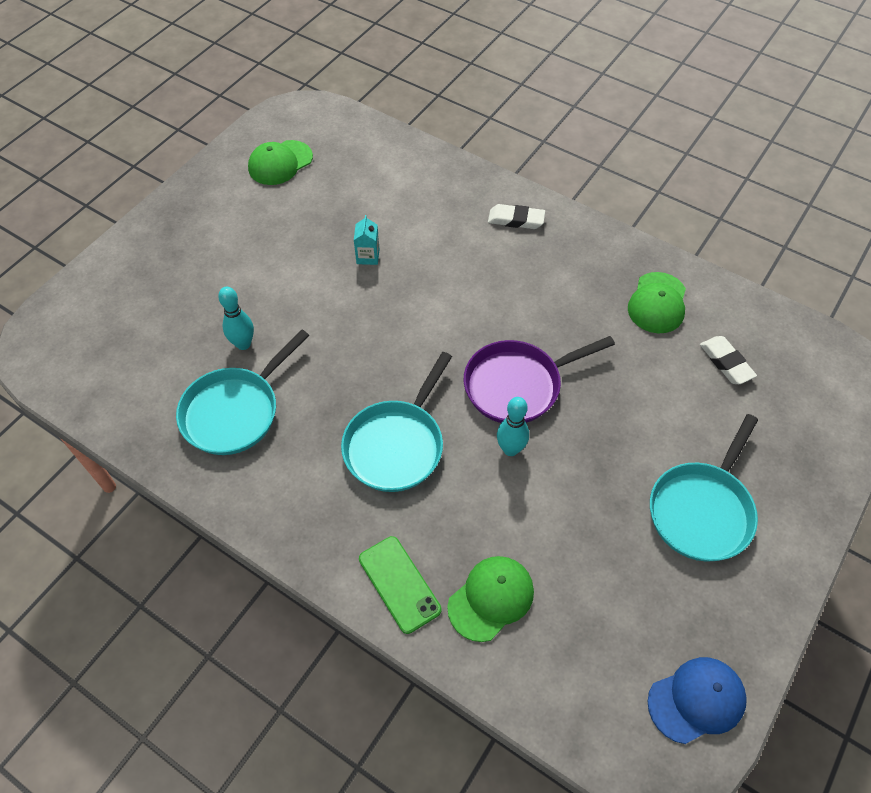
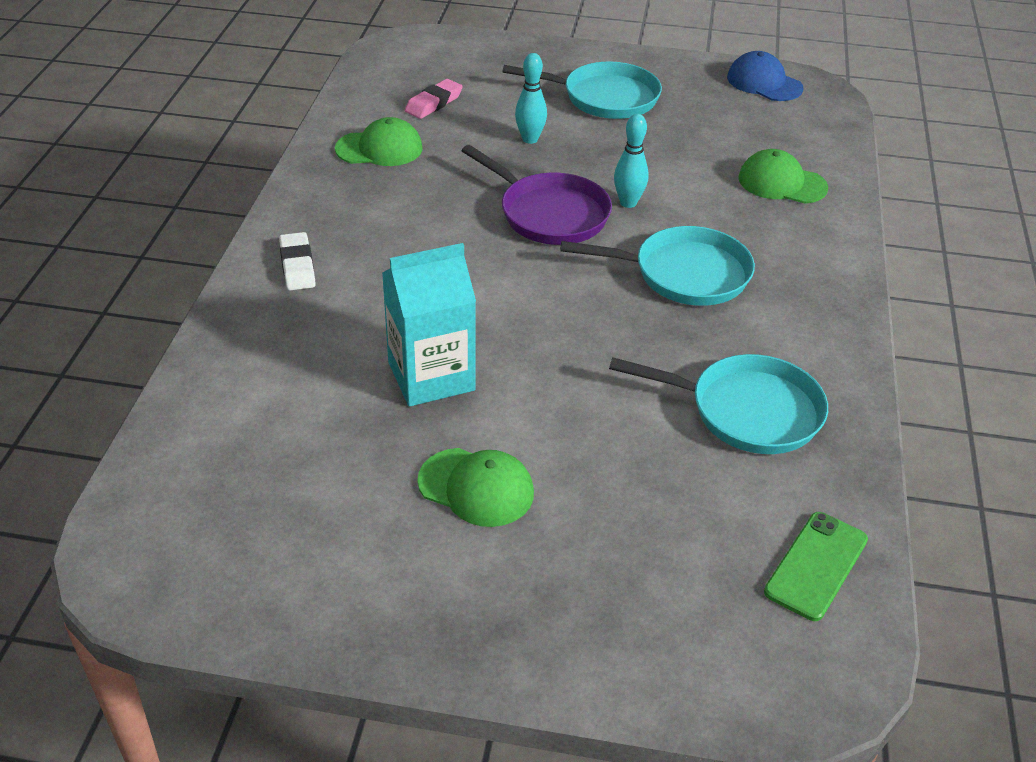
camera: 115 degrees left, 15 degrees down
turquoise bowling pin [218,287,254,350] -> turquoise bowling pin moved to [515,53,547,144]
green cap [248,140,313,185] -> green cap moved to [417,448,534,527]
turquoise carton [354,215,379,265] -> turquoise carton [382,243,476,407], size x2.21
green phone [359,536,441,634] -> green phone moved to [764,512,868,621]
white eraser [700,336,757,384] -> pink eraser [405,79,463,119]

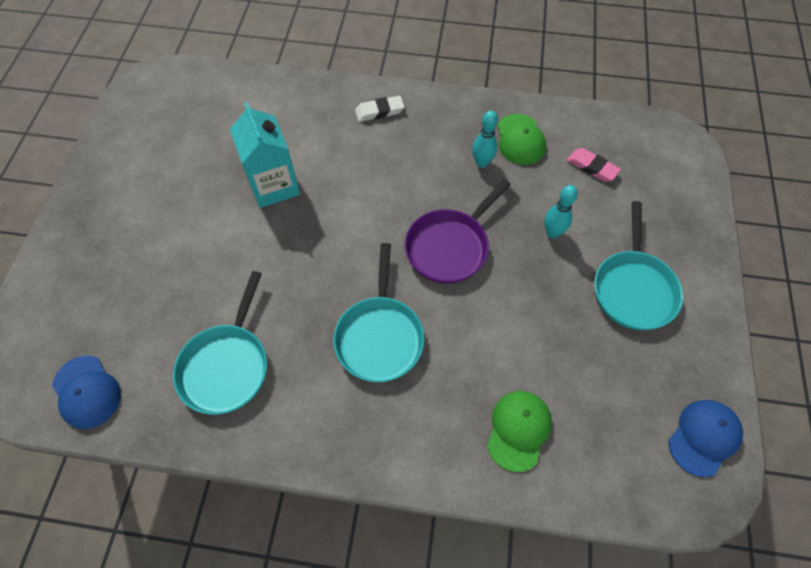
camera: 90 degrees right, 20 degrees up
green cap [417,448,534,527] -> none
turquoise bowling pin [614,114,649,208] -> turquoise bowling pin moved to [472,111,498,168]
green phone [764,512,868,621] -> blue cap [52,356,121,429]

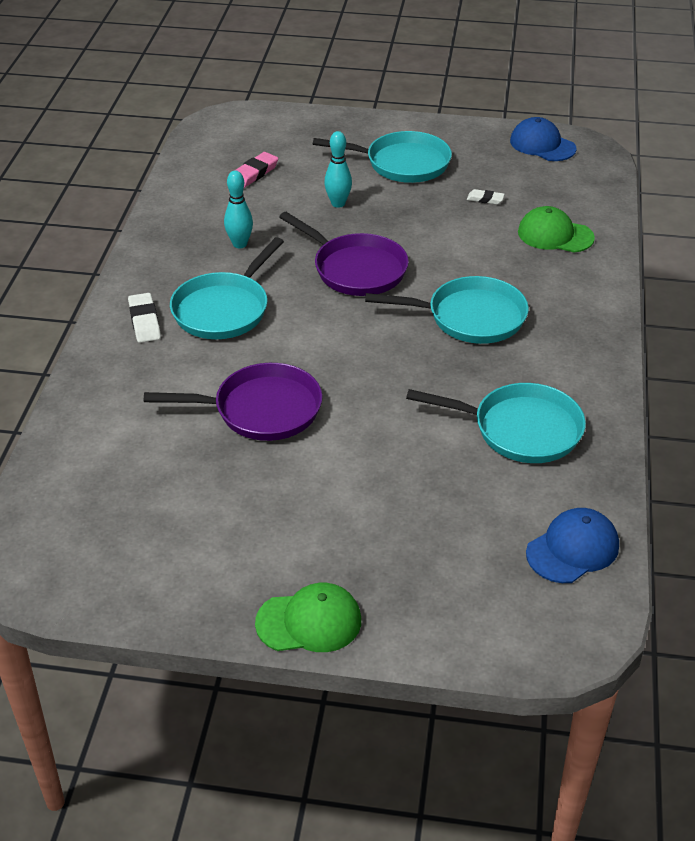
camera: 90 degrees left, 20 degrees down
turquoise carton [230,102,300,208] -> purple pan [144,363,323,441]
green cap [497,114,546,165] -> green cap moved to [255,583,361,652]
none -> turquoise pan [170,237,284,339]
none -> white eraser [467,189,505,204]

